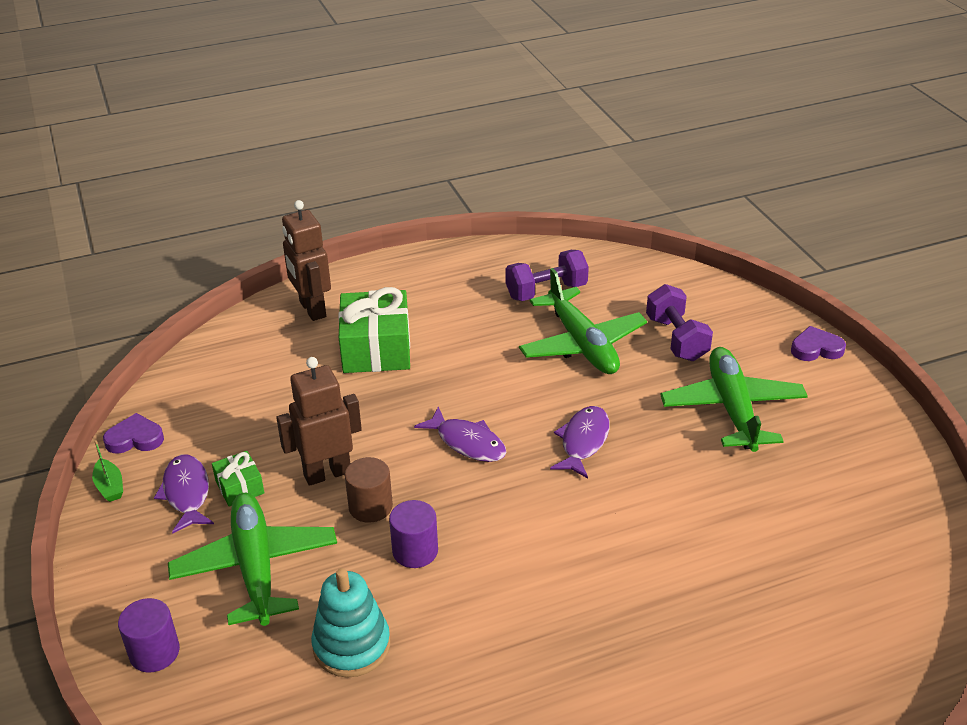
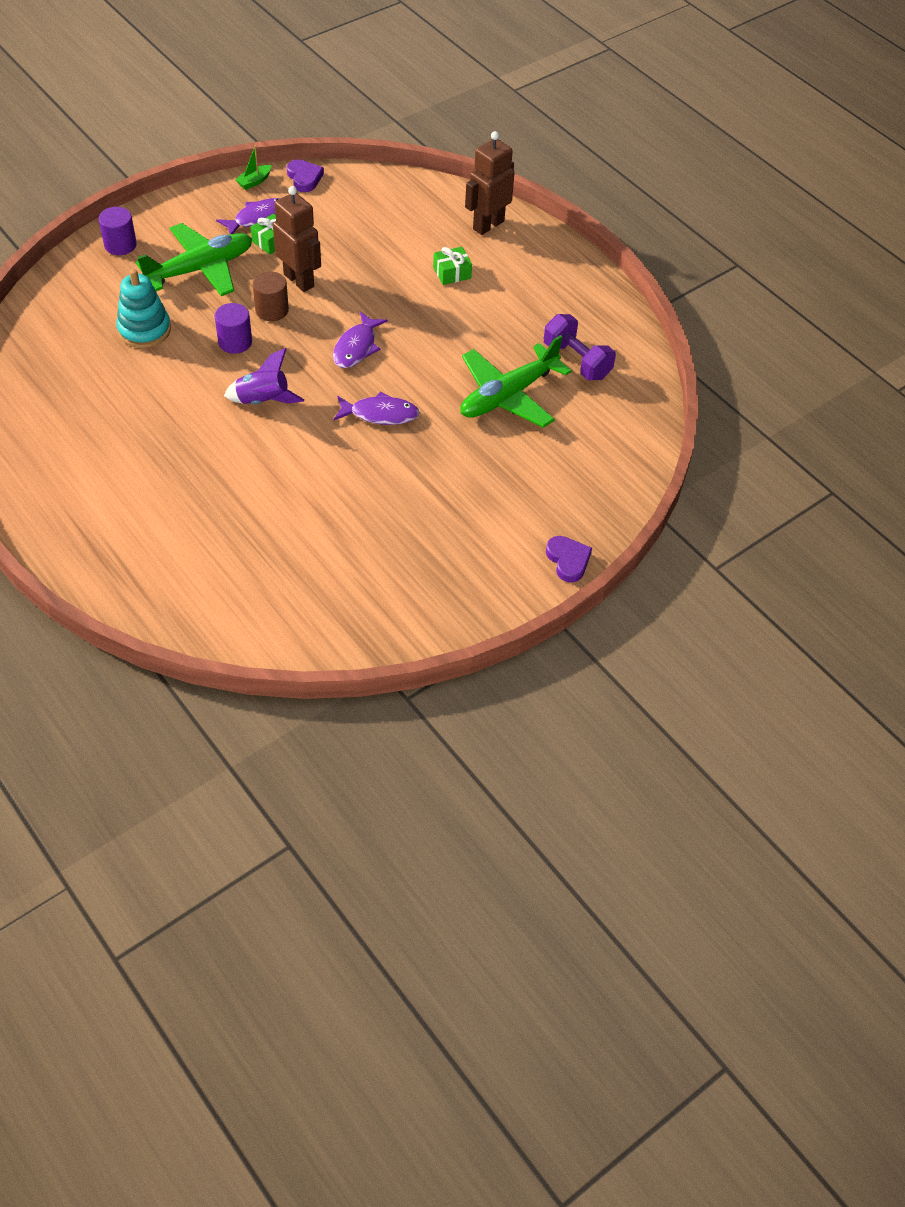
camera: 70 degrees right, 15 degrees up
green gift [338,287,410,373] -> green gift [433,247,472,285], size x0.50
purple dumbbell [646,284,713,361] -> none
green plane [660,347,808,452] -> none
none -> purple rocket [224,348,304,404]

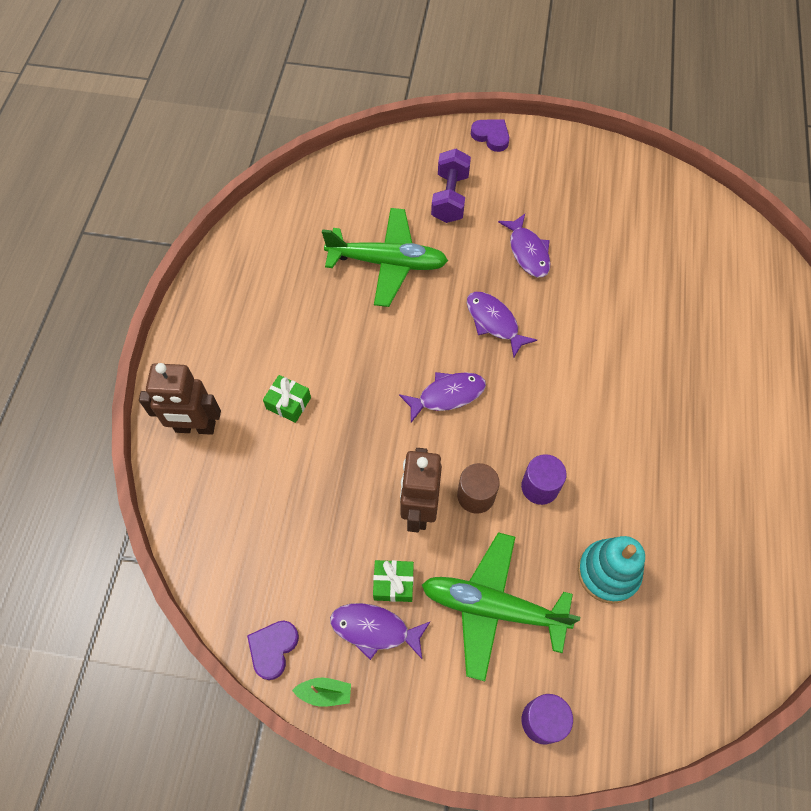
camera: 130 degrees left, 10 degrees up
purple rocket [224,348,304,404] -> none
purple dumbbell [544,314,616,380] -> purple dumbbell moved to [431,149,471,223]
purple heart [546,536,592,582] -> purple heart turned 105 degrees clockwise [471,119,509,152]
none -> purple fish [498,214,550,277]

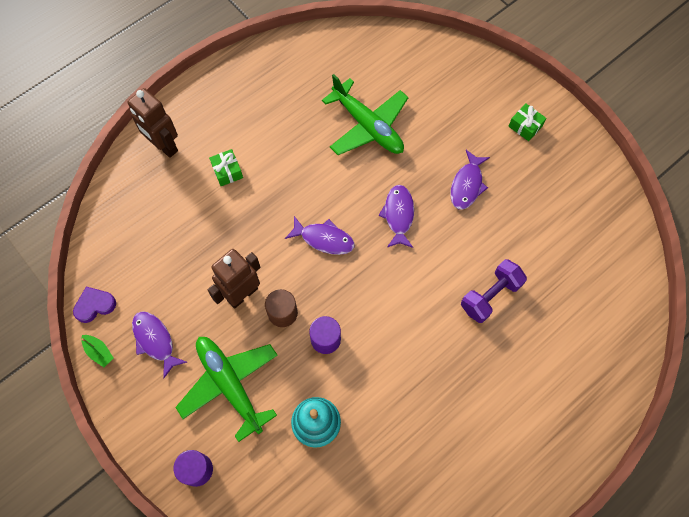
camera: 40 degrees right, 5 degrees up
green gift [373,560,414,602] -> green gift moved to [508,104,546,141]
purple dumbbell [431,149,471,223] -> purple dumbbell moved to [461,259,527,323]
purple heart [471,119,509,152] -> none

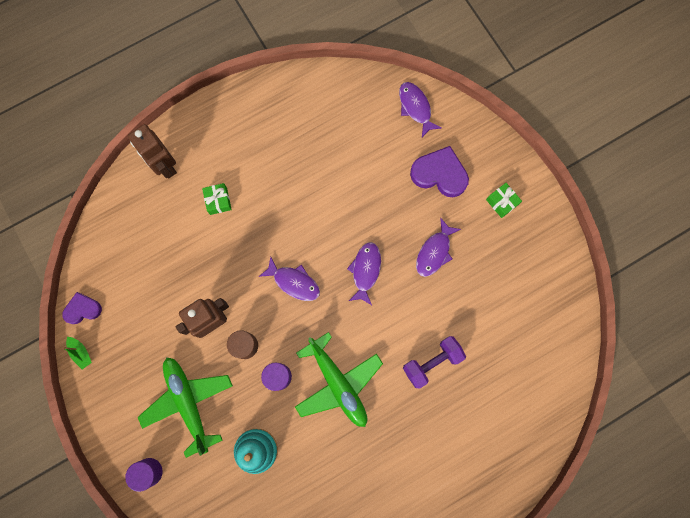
camera: 10 degrees right, 10 degrees up
purple fish [132,311,187,379] -> purple fish moved to [399,82,442,137]
green plane [322,74,409,155] -> green plane moved to [295,332,383,427]
none -> purple heart [410,146,469,197]

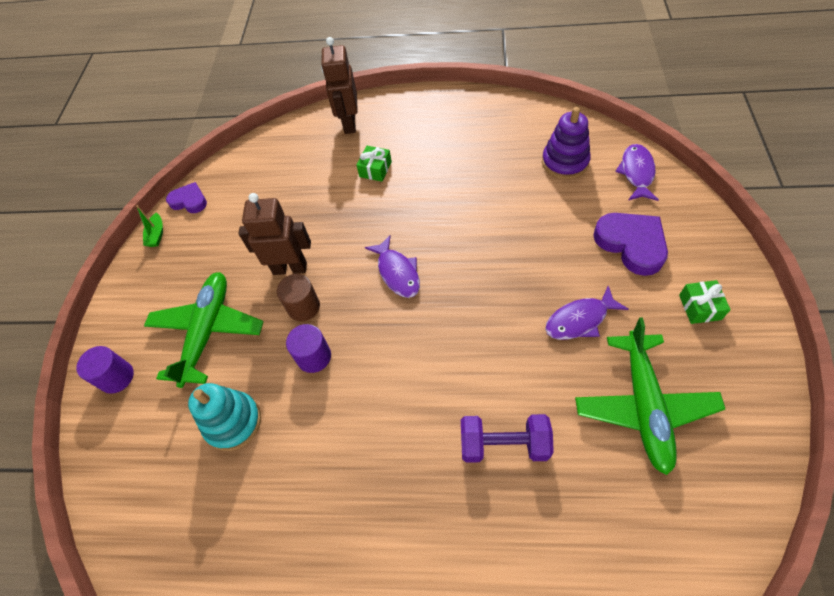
camera: 40 degrees right, 20 degrees down
green plane [295,332,383,427] -> green plane moved to [575,317,725,475]
purple fish [347,242,381,305] -> none
none -> purple stacking toy [542,107,591,179]

